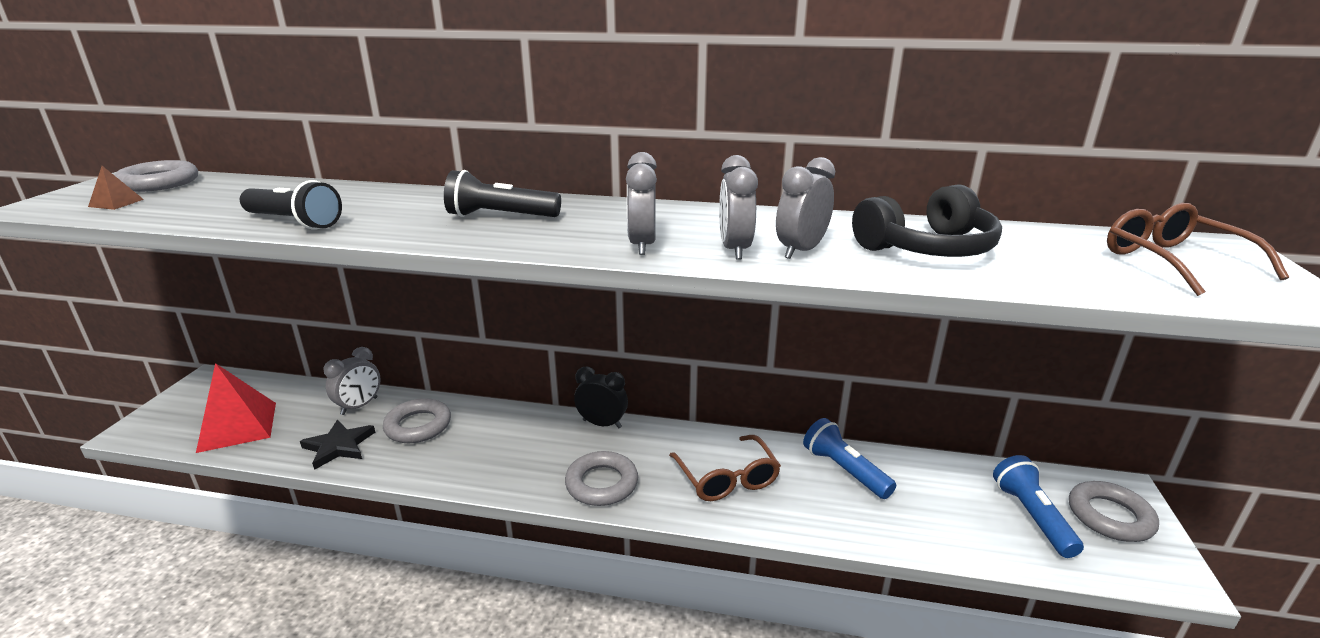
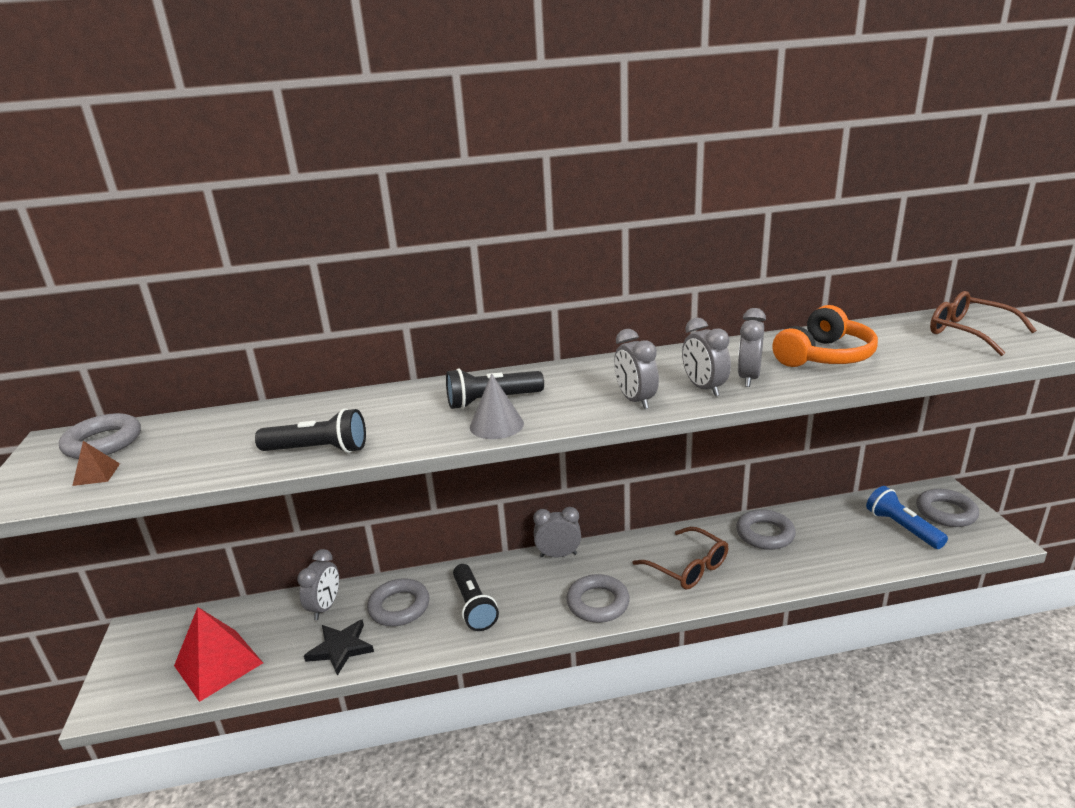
camera: 20 degrees left, 0 degrees up
black clock [574,367,628,428] -> grey clock [533,507,581,557]
blue flashlight [803,418,896,499] -> grey ring [736,509,796,550]
black headphones [852,184,1002,257] -> orange headphones [772,305,878,367]
none -> black flashlight [453,564,499,631]
none -> grey cone [470,374,524,439]

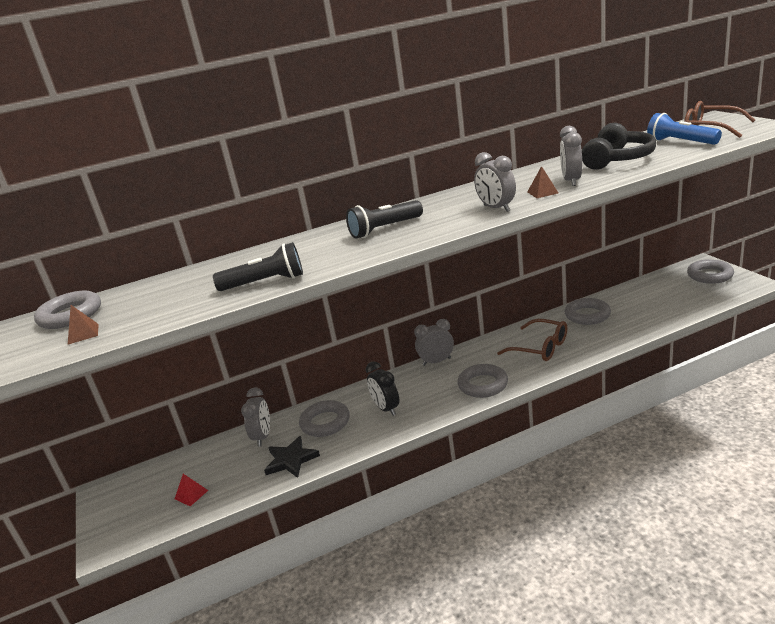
camera: 10 degrees left, 0 degrees up
red pyramid [174,607,263,702] -> red pyramid [175,474,208,506], size x0.43
black flashlight [453,564,499,631] -> black clock [366,361,399,416]
grey cone [470,374,524,439] -> none
grey clock [682,318,731,396] -> brown pyramid [527,166,558,198]
orange headphones [772,305,878,367] -> black headphones [582,123,656,170]
blue flashlight [866,486,948,549] -> blue flashlight moved to [647,113,722,145]

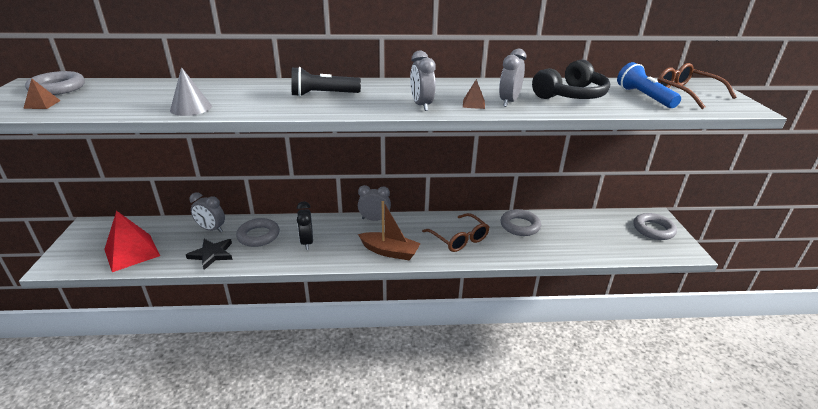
camera: 15 degrees right, 5 degrees up
red pyramid [175,474,208,506] -> red pyramid [104,211,160,272], size x2.30
black flashlight [213,242,303,291] -> grey cone [170,67,212,116]
grey clock [241,387,270,447] -> grey clock turned 90 degrees clockwise [189,192,225,232]
grey ring [457,364,508,398] -> brown boat [358,201,421,260]

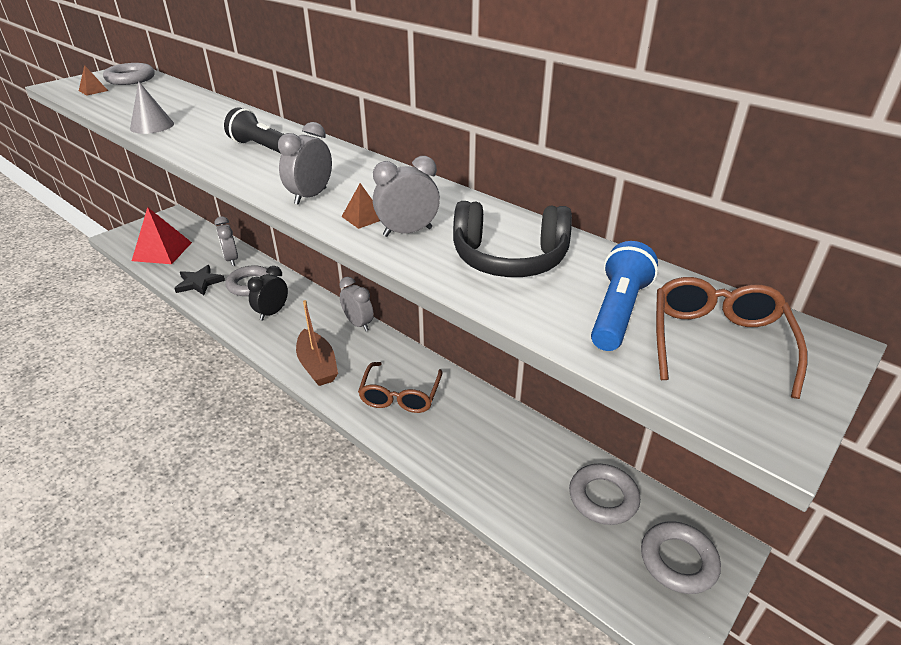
camera: 45 degrees right, 5 degrees up
grey ring [501,209,541,236] -> grey ring moved to [569,464,640,525]

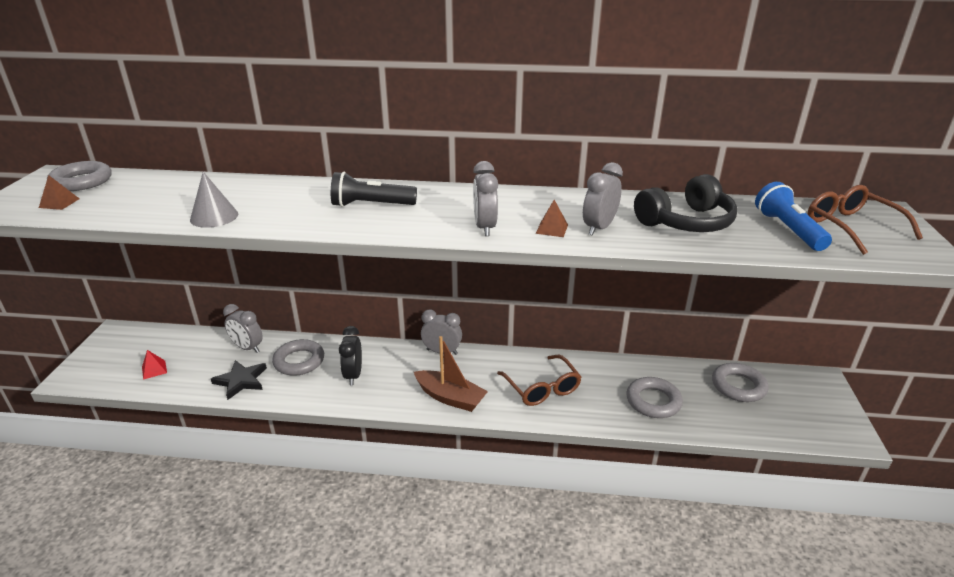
camera: 35 degrees left, 5 degrees down
red pyramid [132,207,192,264] -> red pyramid [142,350,167,380], size x0.43
grey ring [641,521,721,594] -> grey ring moved to [626,377,683,418]

